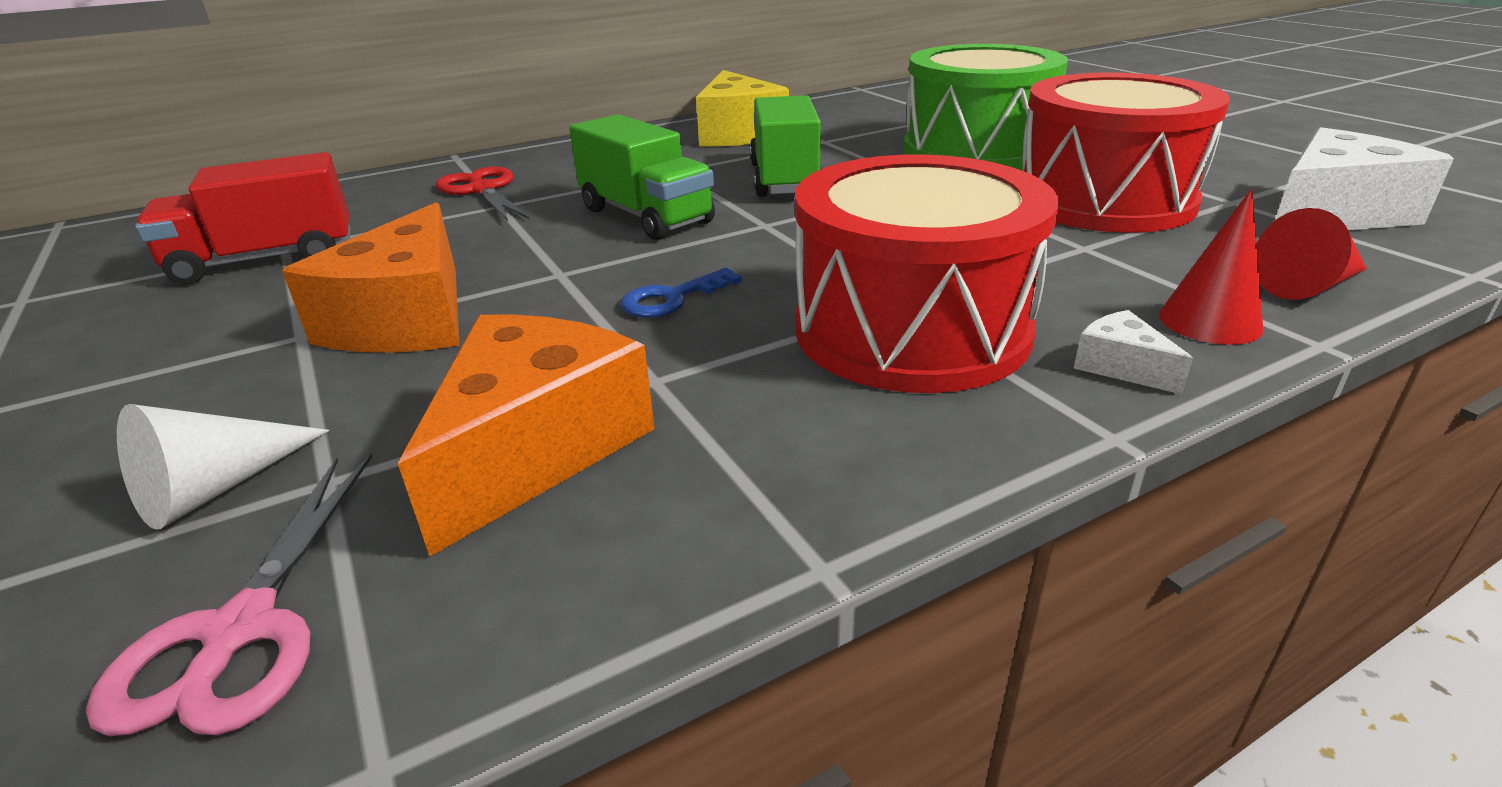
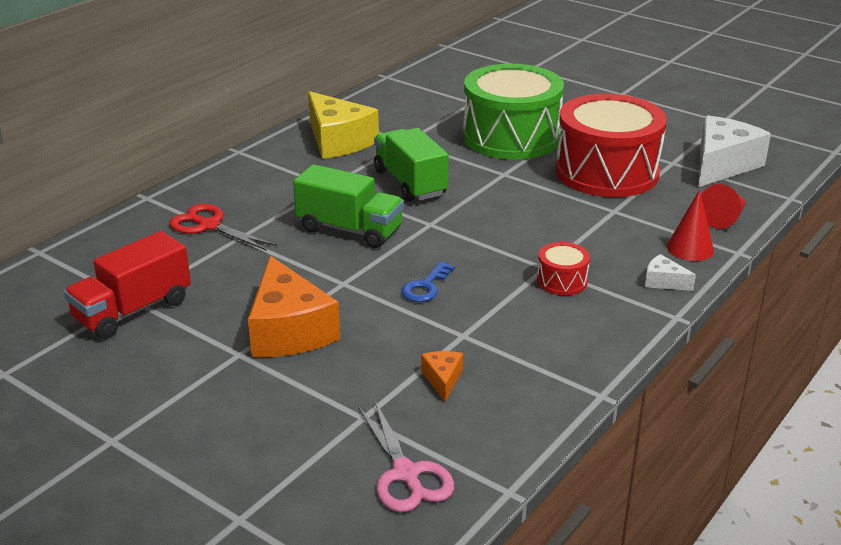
camera: 25 degrees left, 0 degrees up
white cone [117,404,329,530] -> none
orange cheese [398,314,655,556] -> orange cheese [421,351,463,402], size x0.45
red drum [795,154,1059,393] -> red drum [537,242,590,295], size x0.42

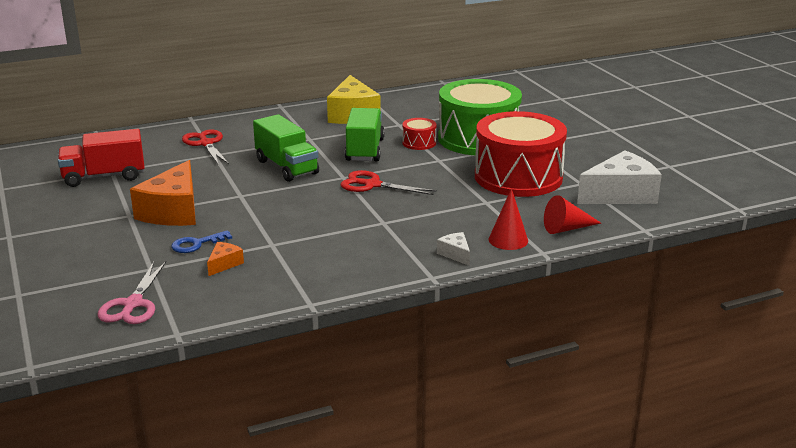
camera: 30 degrees right, 5 degrees down
blue key [401,261,455,302] -> blue key moved to [171,230,232,253]
red drum [537,242,590,295] -> red drum moved to [402,118,437,150]
none -> red scissors [341,170,437,195]

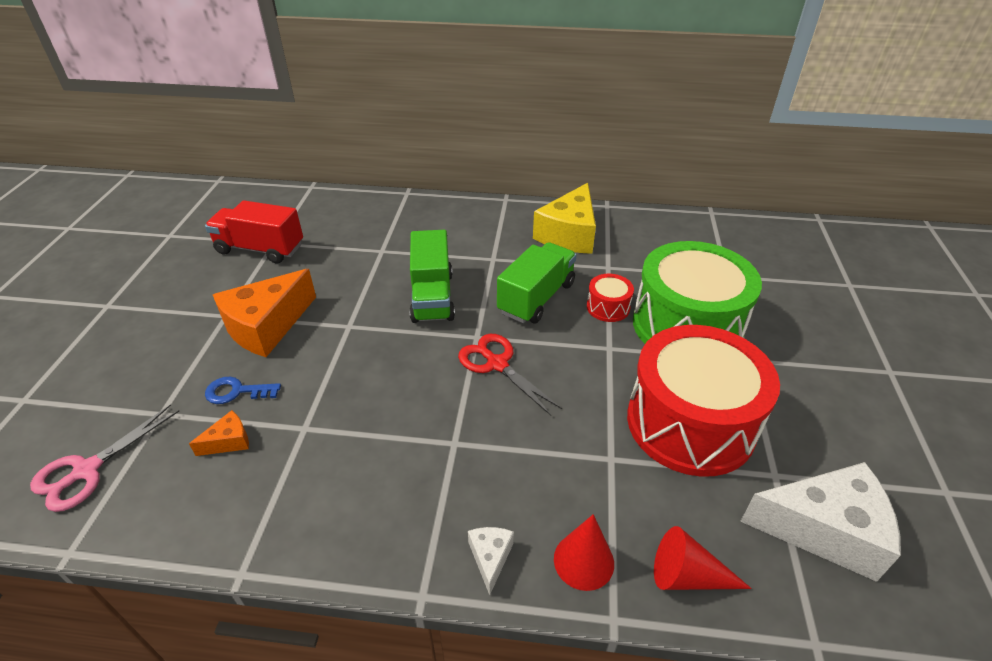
camera: 30 degrees right, 15 degrees up
red scissors [182,129,229,165] -> none

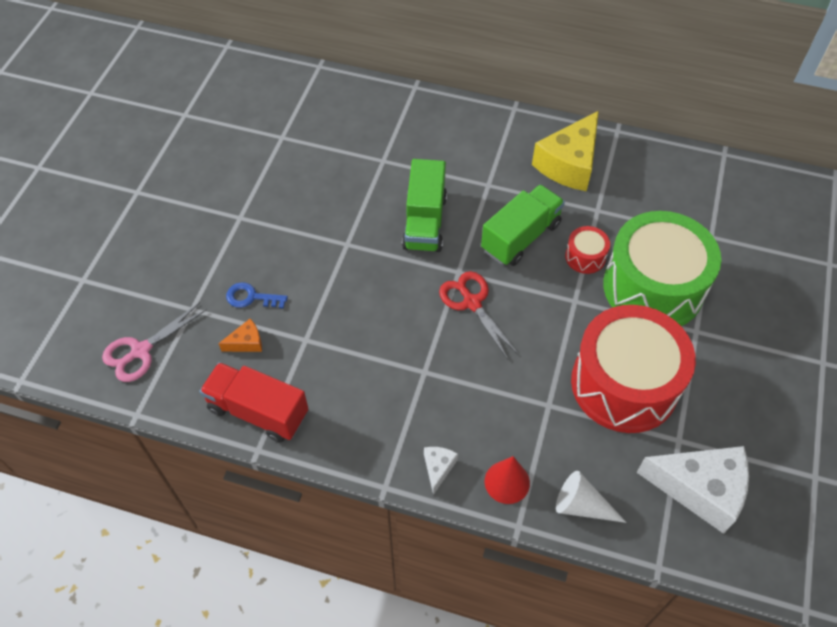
camera: 10 degrees right, 15 degrees up
red truck [205,200,303,263] -> red truck moved to [199,362,308,442]
orange cheese [213,269,316,357] -> none
red cone [654,526,752,590] -> white cone [556,471,627,523]

